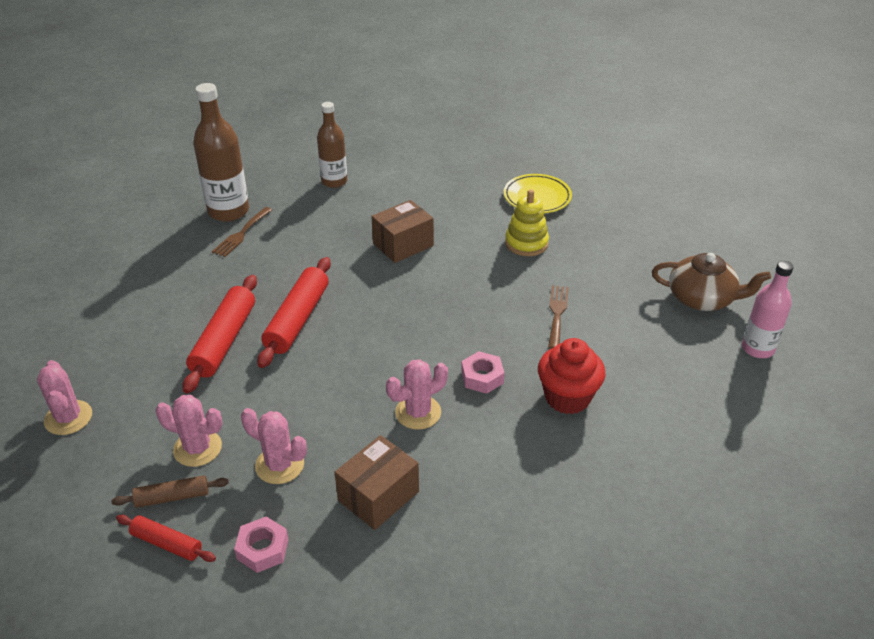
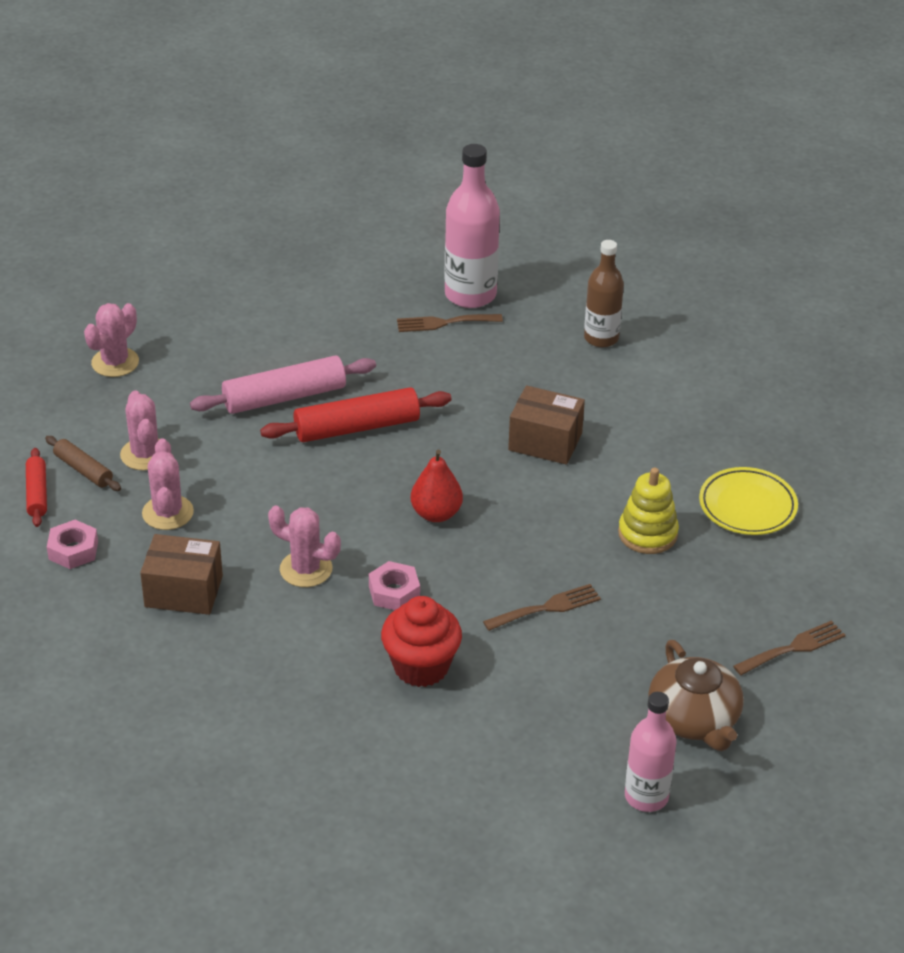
camera: 55 degrees right, 0 degrees up
red rolling pin [182,275,257,394] -> pink rolling pin [190,356,376,414]
brown bottle [193,83,249,222] -> pink bottle [444,144,500,308]
none -> red pear [411,450,463,522]
none -> brown fork [733,620,845,675]

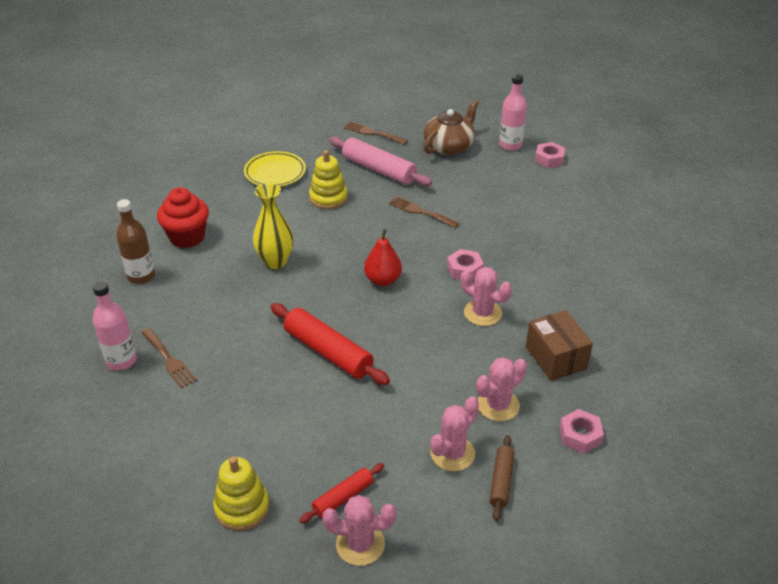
camera: 120 degrees left, 0 degrees up
red rolling pin [26,448,47,527] -> red rolling pin moved to [299,463,384,523]
pink rolling pin [190,356,376,414] -> pink rolling pin moved to [329,137,432,186]
pink cactus [268,506,341,587] -> pink cactus turned 45 degrees counterclockwise [461,267,512,326]
red cupcake [381,596,462,687] -> red cupcake moved to [157,187,209,248]
pink bottle [444,144,500,308] -> pink bottle [93,281,137,370], size x0.66
brown box [508,385,585,465] -> yellow vase [253,183,293,269]
none -> yellow stacking toy [213,456,269,531]
none -> pink nut [535,142,565,168]

